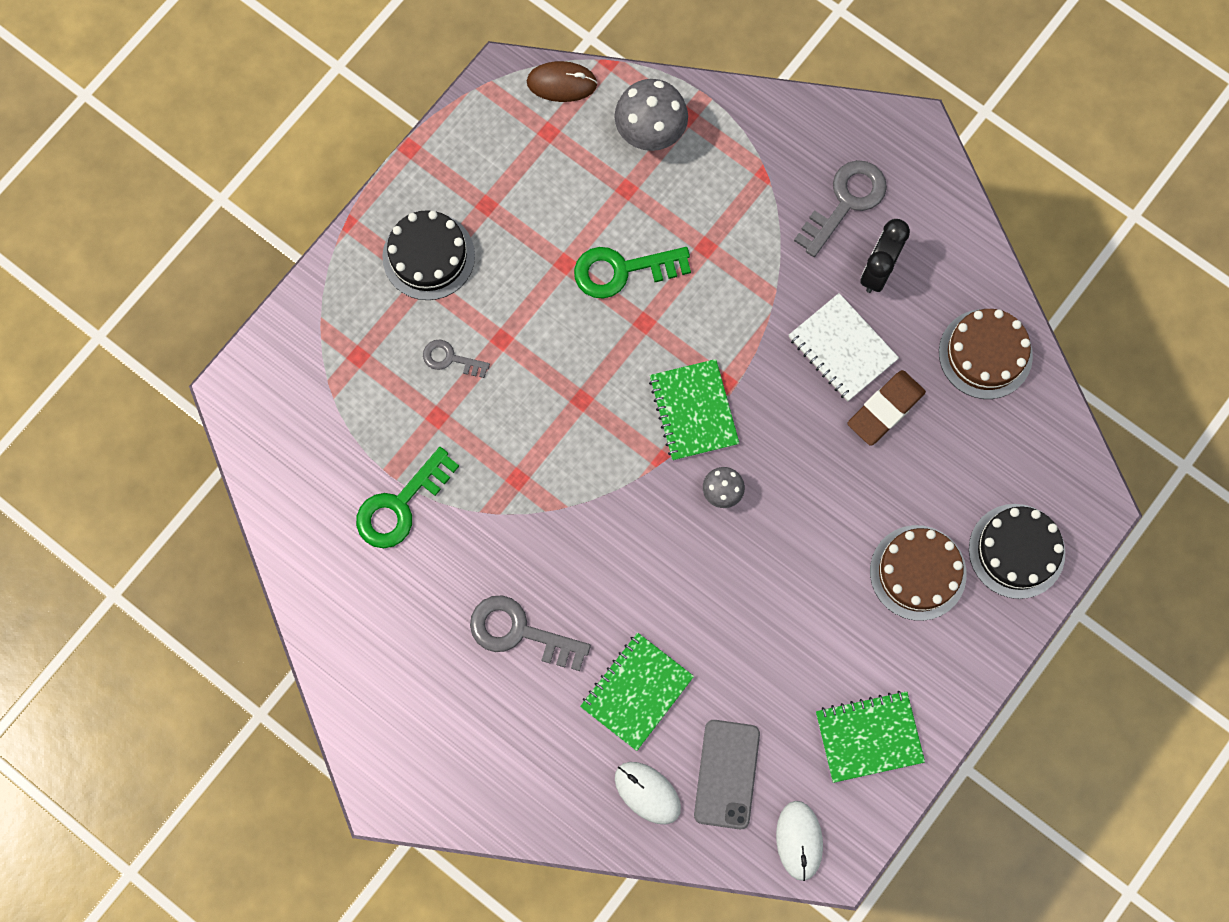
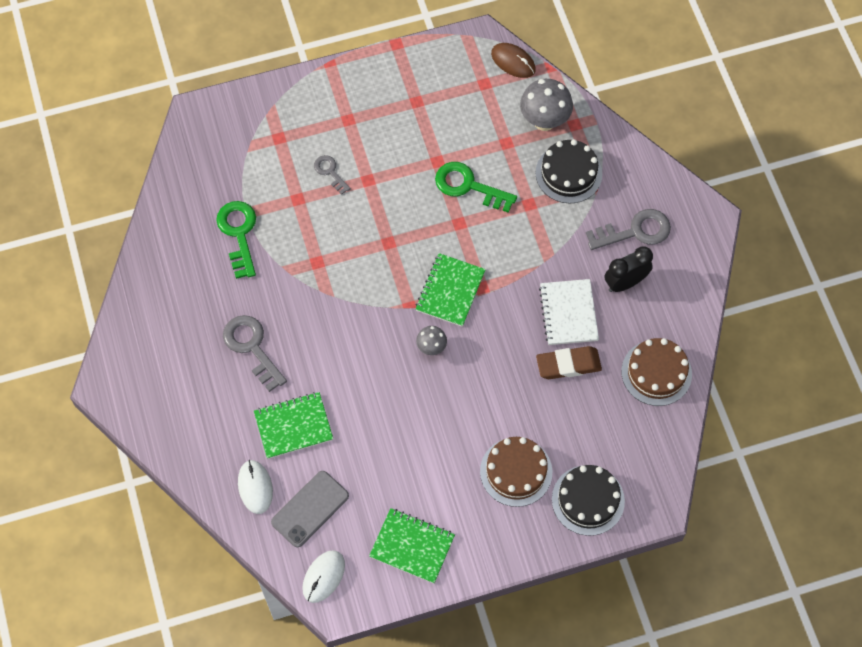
camera: 35 degrees right, 10 degrees down
green key [356,447,459,548] -> green key turned 90 degrees clockwise [216,201,256,279]
black cake [382,210,475,300] -> black cake moved to [536,139,602,203]

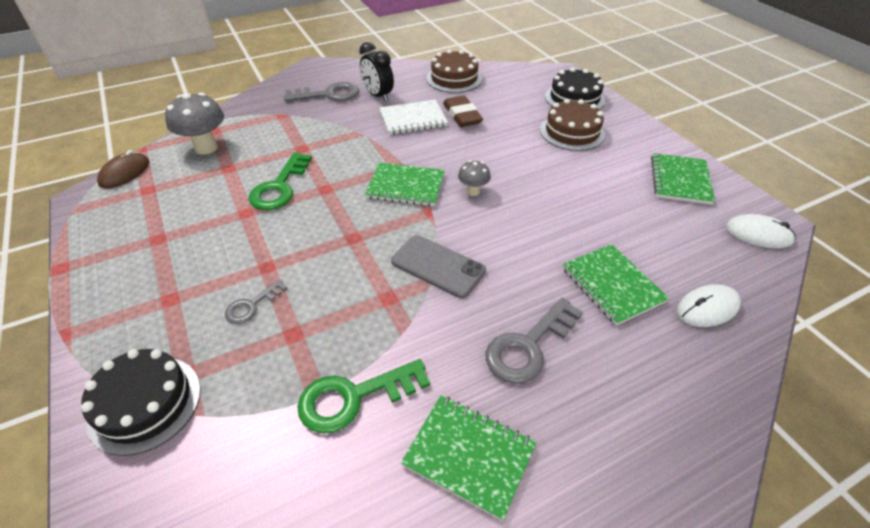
camera: 100 degrees left, 20 degrees down
grey phone [271,471,349,547] -> grey phone moved to [391,235,486,298]
black cake [536,139,602,203] -> black cake moved to [81,349,201,456]
grey key [586,209,671,250] -> grey key turned 105 degrees clockwise [284,82,359,101]
none -> green notebook [401,395,536,521]

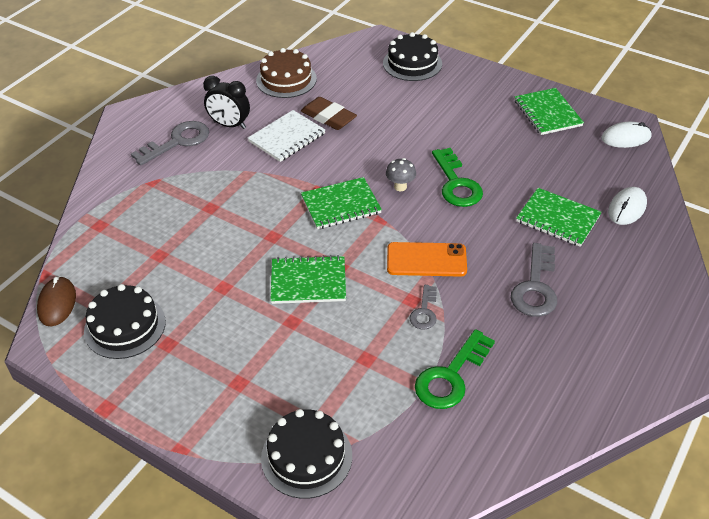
camera: 30 degrees left, 0 degrees up
grey mushroom [165,93,224,155] -> none
grey key [225,279,288,324] -> grey key moved to [409,285,437,329]
green key [248,152,312,210] -> green key moved to [432,148,483,207]
grey phone [391,235,486,298] -> orange phone [387,242,467,277]
green notebook [401,395,536,521] -> green notebook moved to [270,255,346,304]
brown cake [540,99,605,151] -> none
none -> black cake [84,284,166,359]

